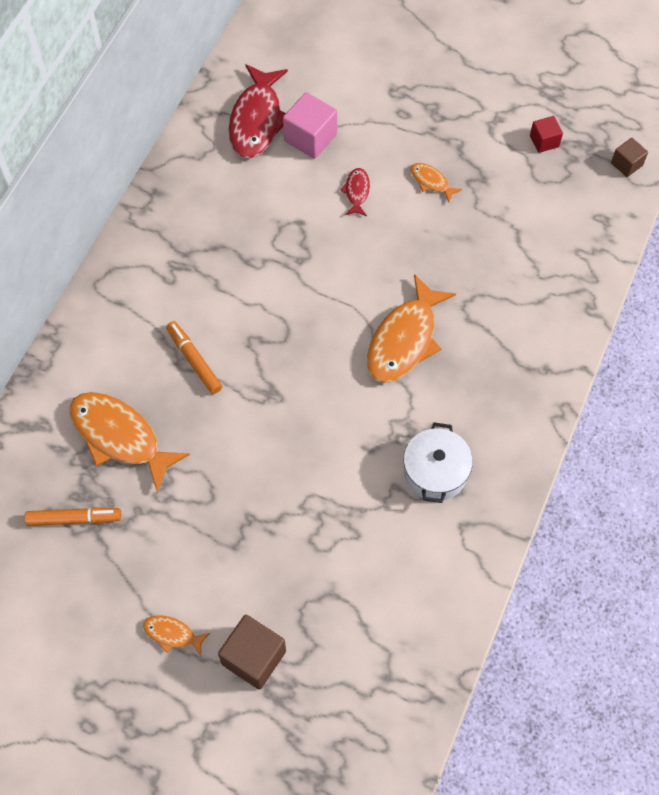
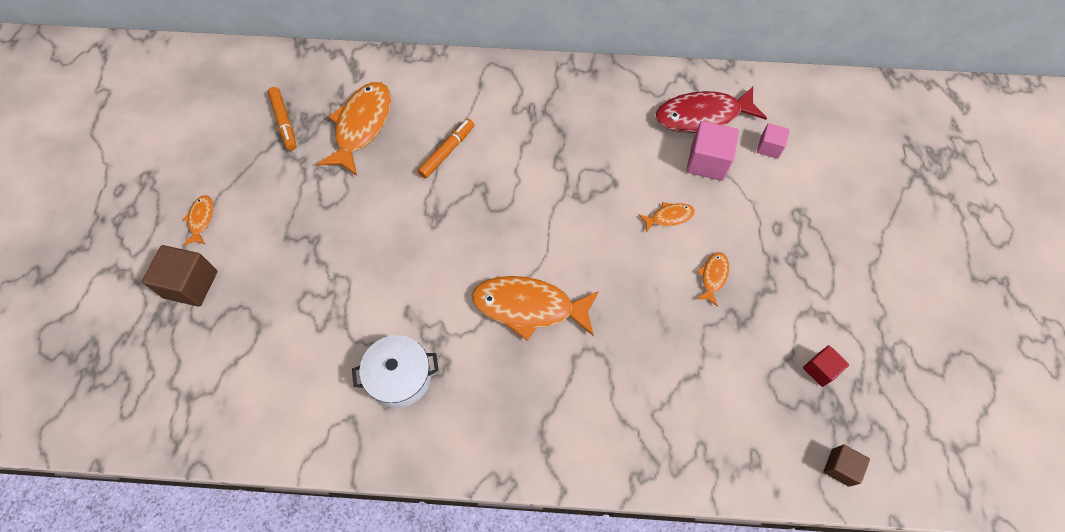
camera: 70 degrees right, 0 degrees up
red fish [340,168,370,216] -> orange fish [639,202,695,232]
none -> pink cube [757,123,790,159]

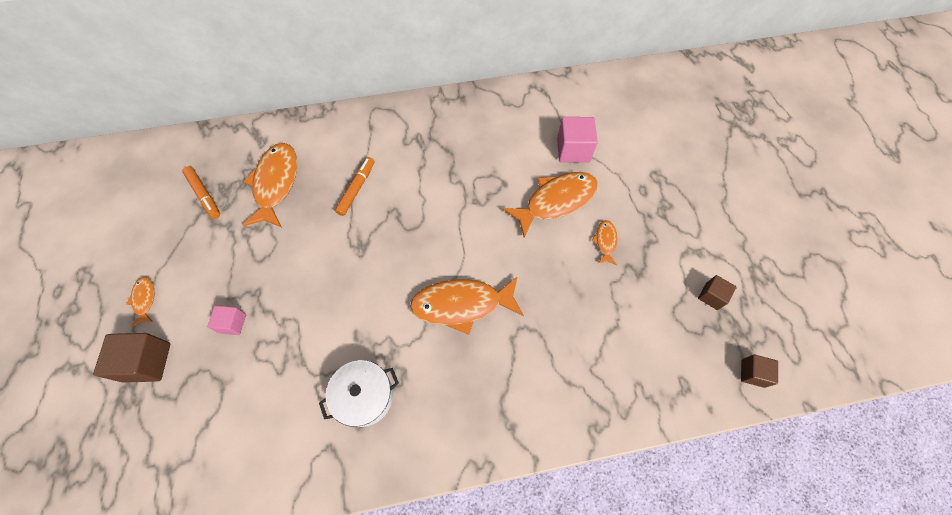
camera: 15 degrees left, 0 degrees up
orange fish [639,202,695,232] -> orange fish [503,172,598,237], size x2.11
red fish [655,87,767,133] -> none
pink cube [757,123,790,159] -> pink cube moved to [207,306,246,335]
red cube [803,345,849,387] -> brown cube [698,275,737,310]

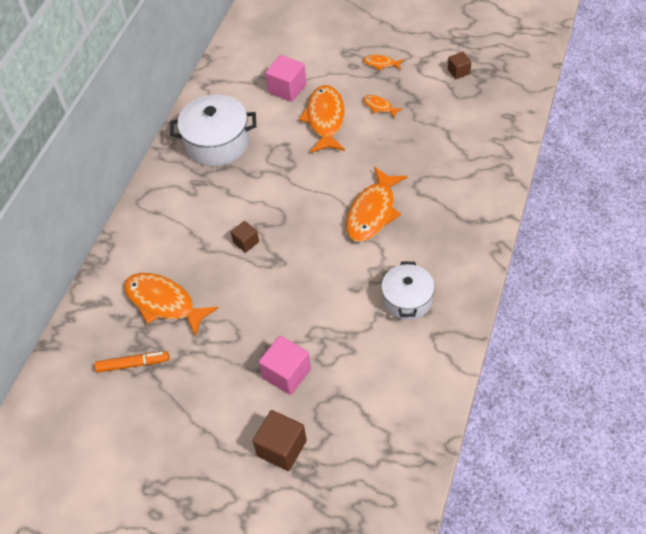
camera: 55 degrees left, 10 degrees down
orange fish [126,277,154,327] -> orange fish moved to [363,55,404,71]
pink cube [207,306,246,335] -> pink cube [259,336,311,395], size x1.69
orange marker [335,157,374,216] -> none
brown cube [741,355,778,388] -> brown cube moved to [231,221,259,253]
none -> white pot [170,94,256,166]

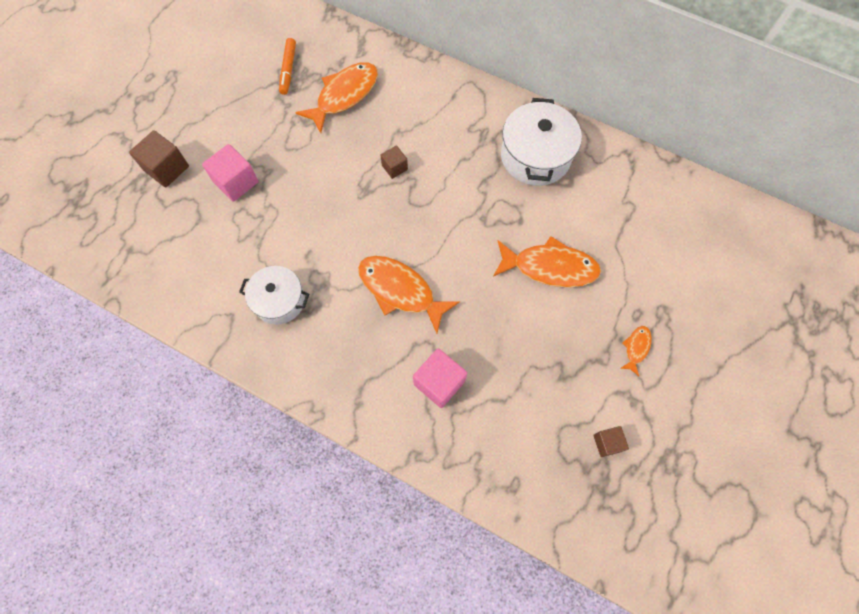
camera: 95 degrees right, 15 degrees up
pink cube [265,55,307,102] -> pink cube moved to [413,348,467,408]
orange fish [363,95,403,118] -> none

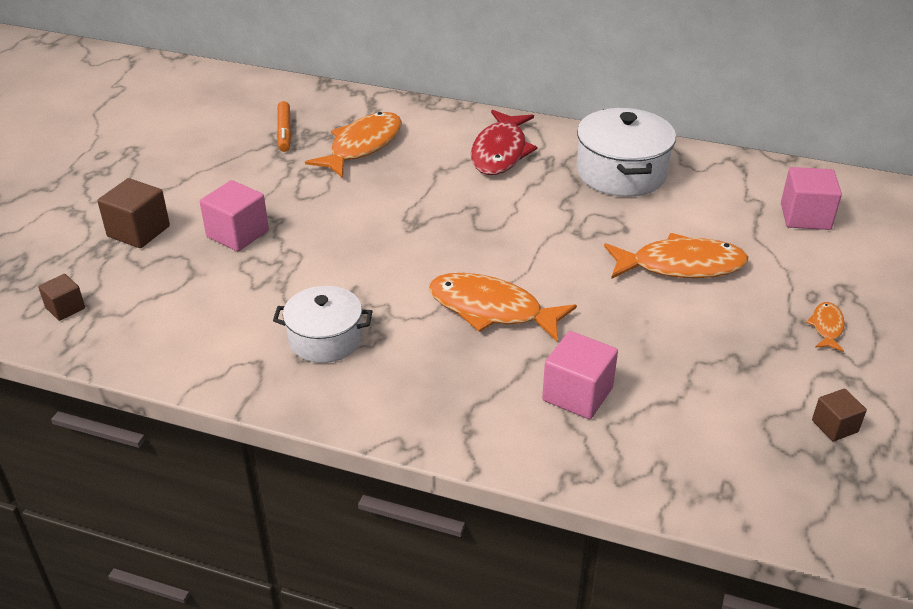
camera: 10 degrees left, 30 degrees down
brown cube [380,146,408,179] -> brown cube moved to [38,274,85,321]
none -> red fish [471,110,537,175]
none -> pink cube [781,167,842,230]

